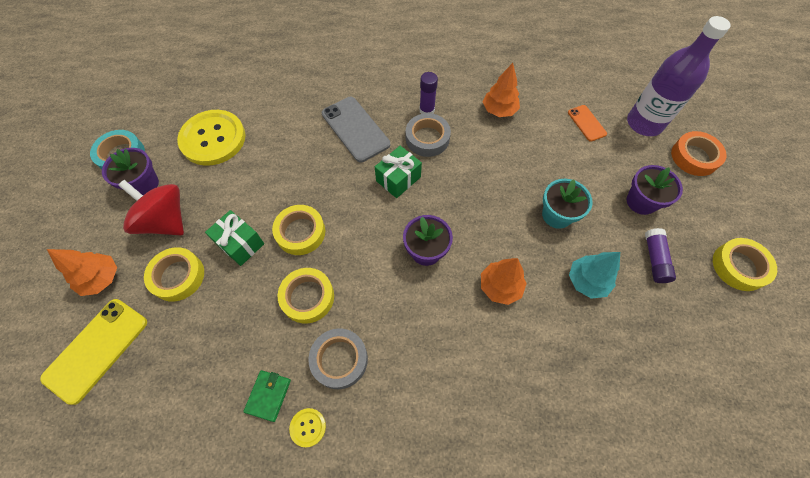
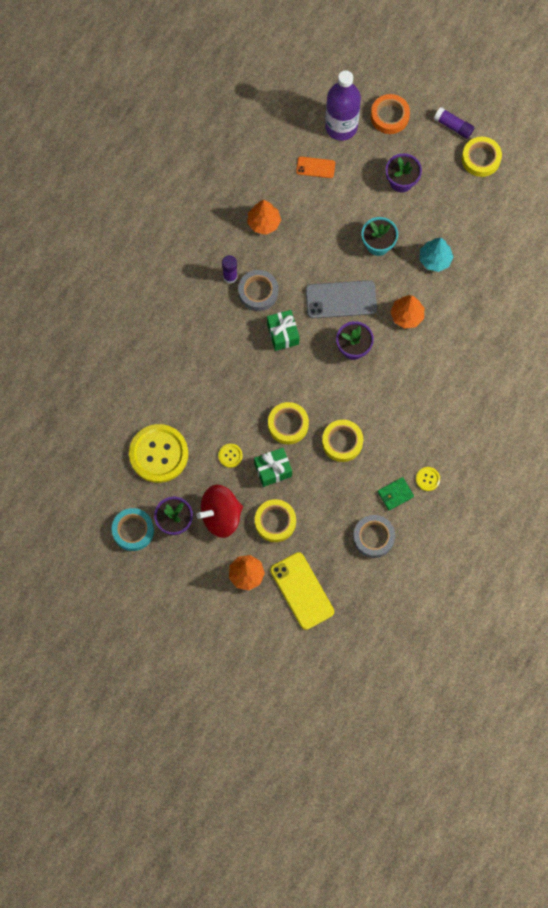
camera: 60 degrees left, 10 degrees up
green wallet [243,370,291,422] -> green wallet turned 75 degrees counterclockwise [378,477,414,510]
grey tape [308,328,368,389] -> grey tape moved to [353,515,395,558]
grey phone [322,97,390,162] -> grey phone moved to [305,280,377,319]
purple glue stick [645,228,676,283] -> purple glue stick moved to [434,107,474,139]
none -> yellow button [218,444,243,468]

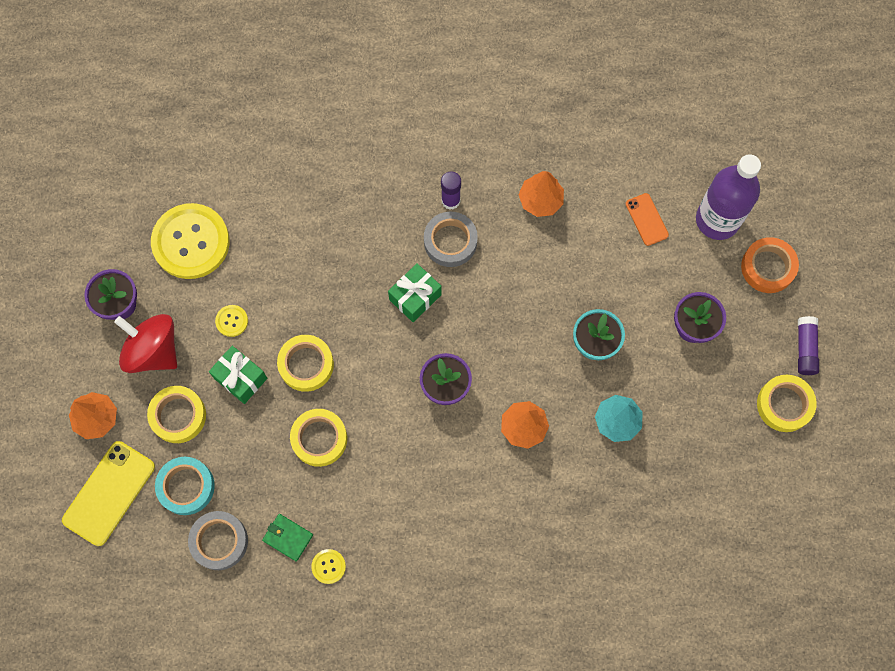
camera: 60 degrees right, 0 degrees up
turquoise tape [112,508,154,551] -> turquoise tape moved to [155,457,215,515]
grey phone [305,280,377,319] -> none

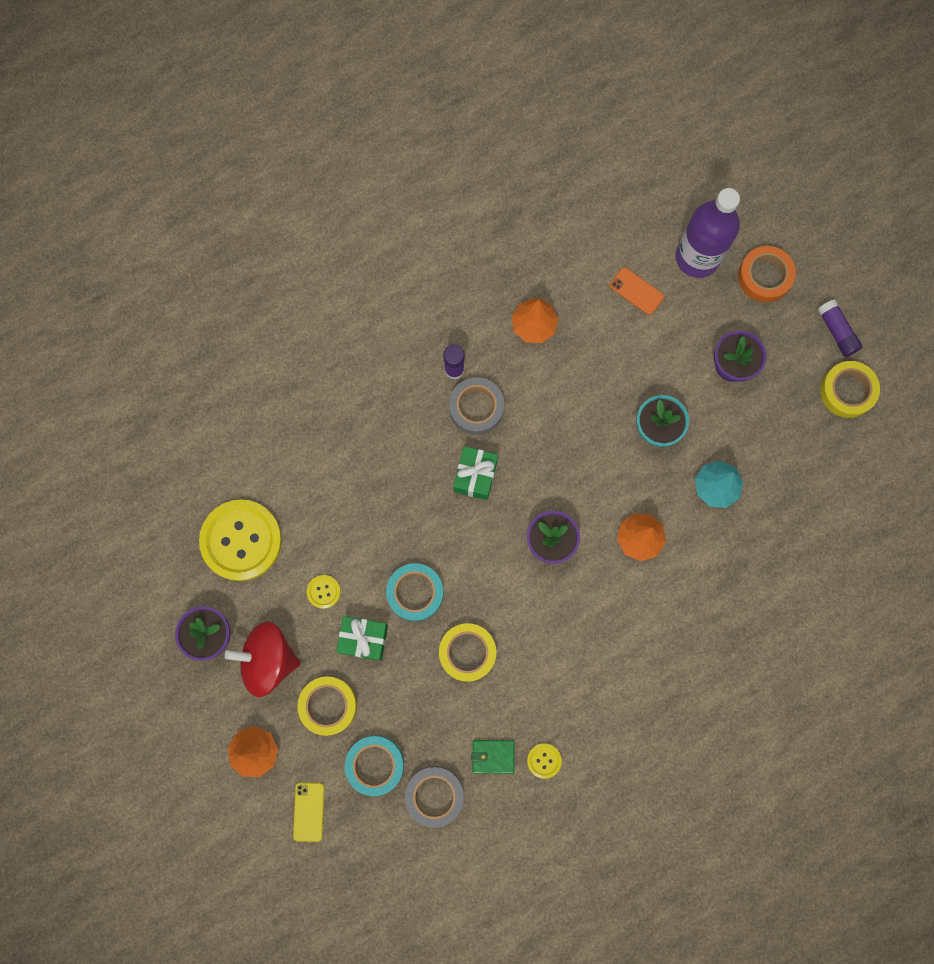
camera: 30 degrees left, 5 degrees up
yellow phone [62,441,155,546] -> yellow phone [293,782,324,842], size x0.55
yellow tape [277,335,334,392] -> turquoise tape [386,563,444,621]

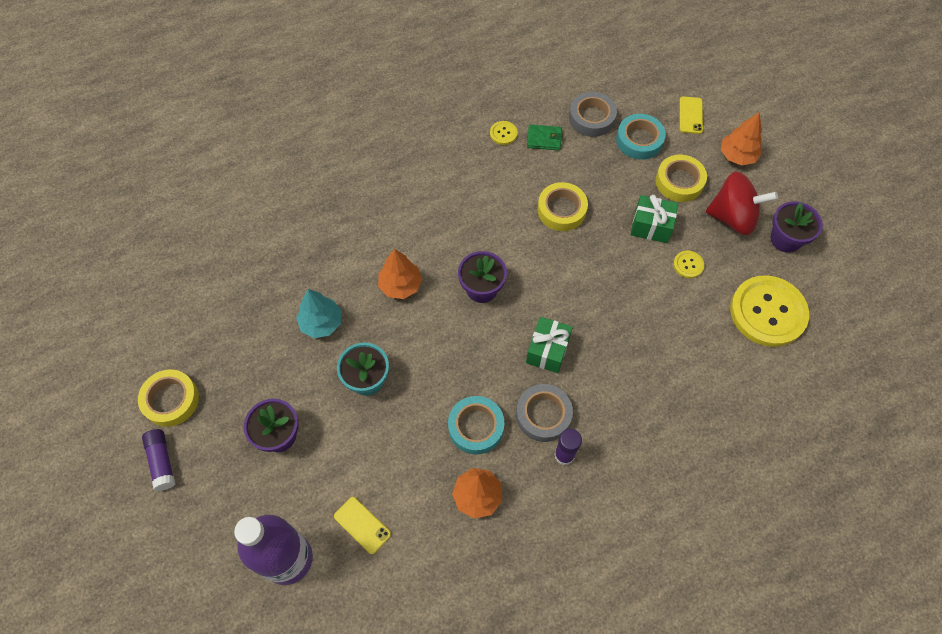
camera: 175 degrees left, 15 degrees down
turquoise tape [386,563,444,621] -> turquoise tape moved to [448,396,504,454]
orange phone [609,267,664,315] -> yellow phone [334,497,391,554]
orange tape [738,246,796,302] -> none

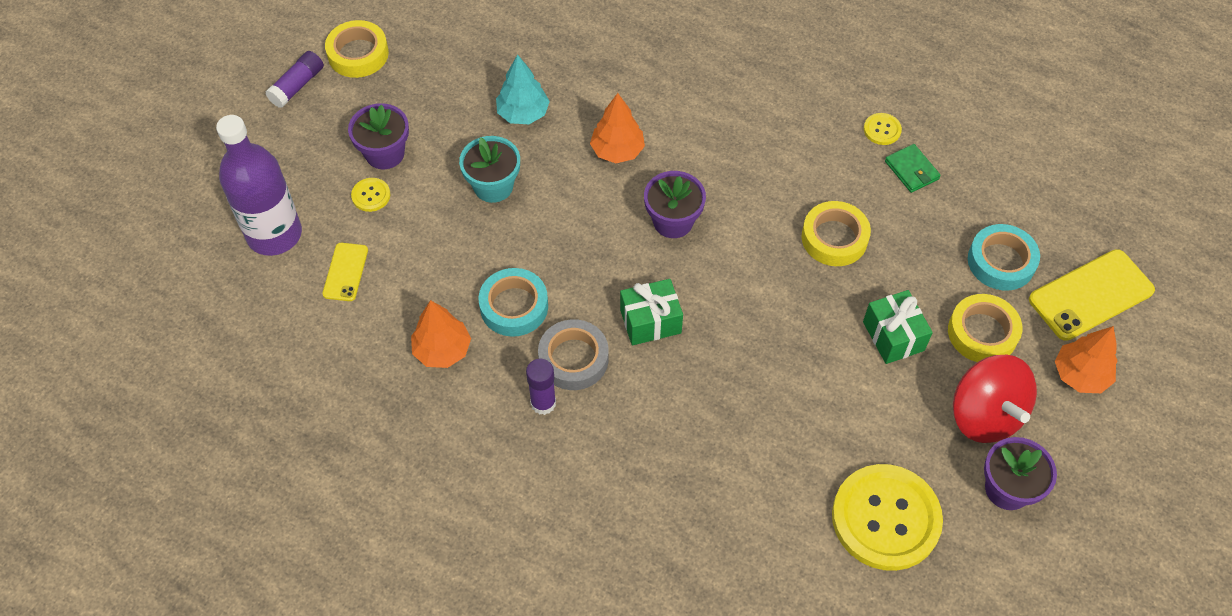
camera: 55 degrees right, 5 degrees down
grey tape [569,92,617,137] -> none
yellow button [673,251,704,278] -> yellow button moved to [351,178,391,212]
yellow phone [679,96,703,134] -> yellow phone [1029,249,1155,341], size x1.80

